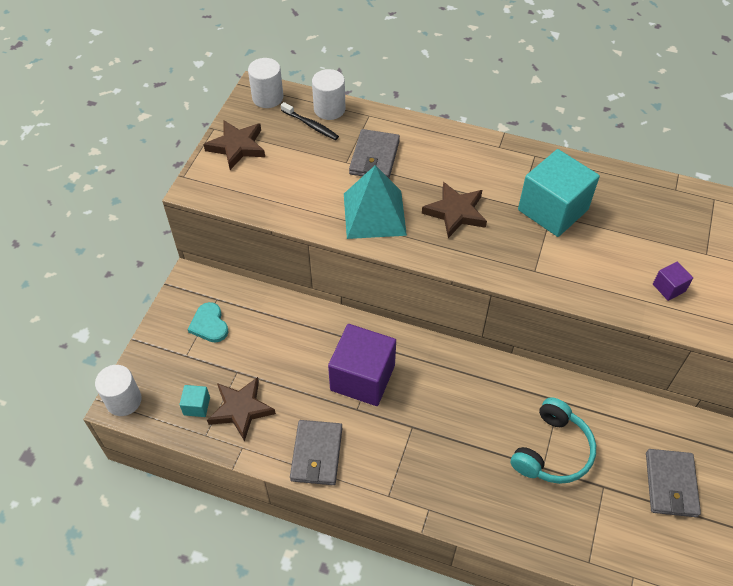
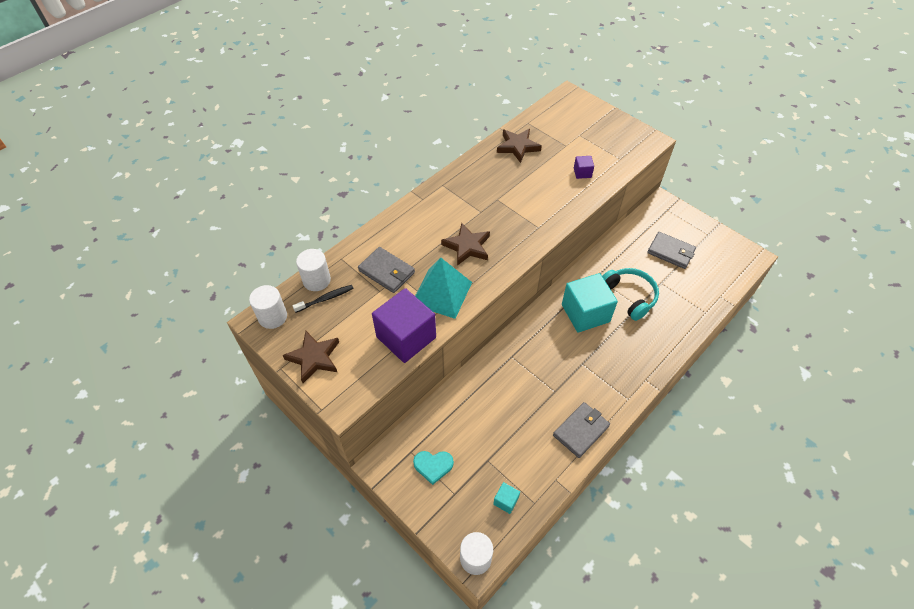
camera: 65 degrees left, 0 degrees up
brown star [207,377,276,442] -> brown star moved to [497,129,542,163]
grey wallet [290,420,342,485] -> grey wallet turned 75 degrees counterclockwise [553,402,610,458]
purple cube [328,324,396,406] -> purple cube moved to [372,288,436,363]
turquoise cube [518,149,600,237] -> turquoise cube moved to [562,273,618,333]

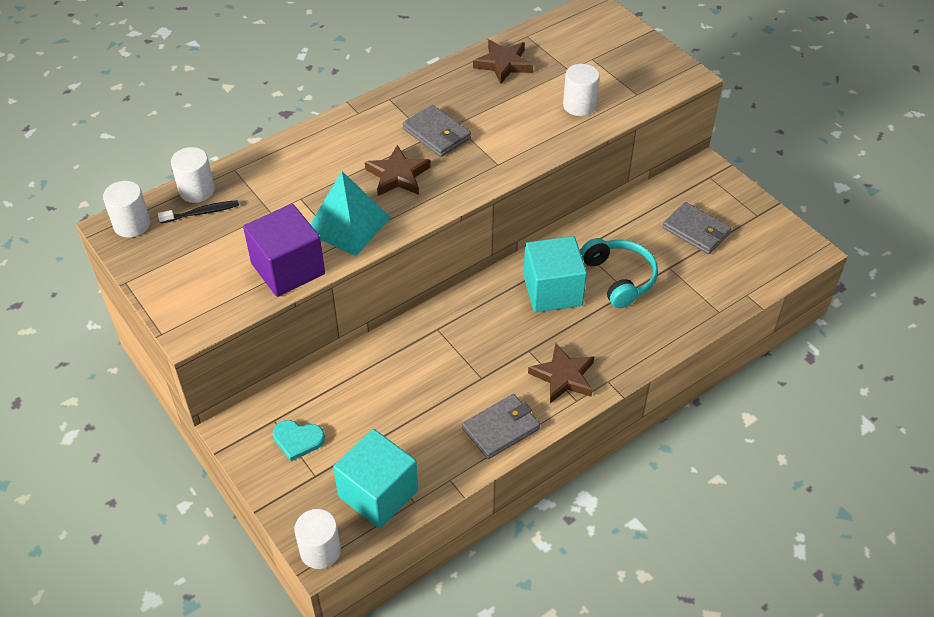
camera: 10 degrees right, 5 degrees down
brown star [283,331,339,383] -> brown star moved to [528,343,595,403]
grey wallet [358,247,415,293] -> grey wallet moved to [403,105,471,157]
turquoise cube [493,482,520,514] -> turquoise cube [333,429,418,529], size x2.30
purple cube [574,156,594,179] -> white cylinder [563,64,600,116]

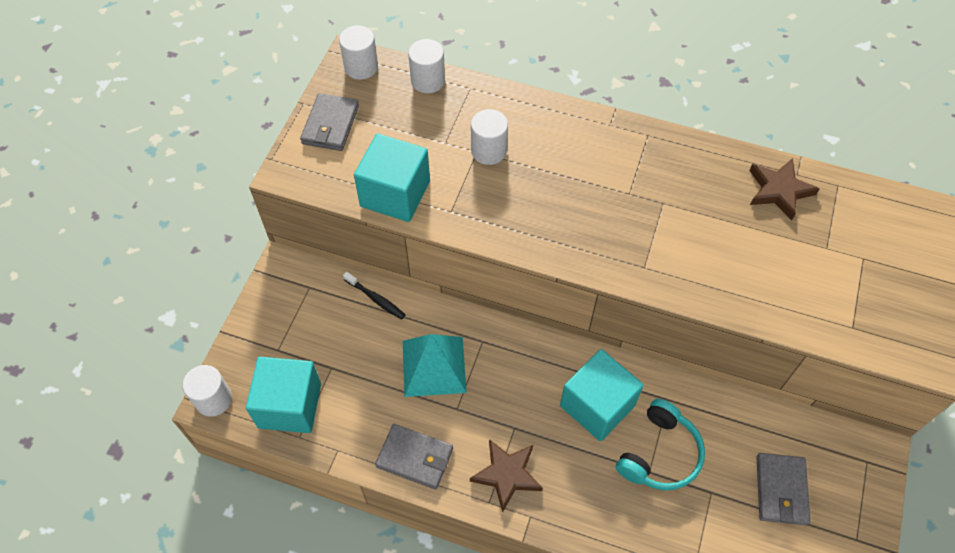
camera: 55 degrees right, 10 degrees up
black toothbrush [158,200,239,223] -> black toothbrush moved to [343,272,405,319]
purple cube [243,204,325,297] -> turquoise cube [354,133,430,222]
turquoise heart [273,420,325,461] -> none
turquoise pyramid [310,171,391,256] -> turquoise pyramid moved to [403,334,467,397]
brown star [365,145,431,196] -> none
grey wallet [403,105,471,157] -> grey wallet moved to [300,93,359,151]
white cylinder [563,64,600,116] -> white cylinder moved to [471,109,508,165]

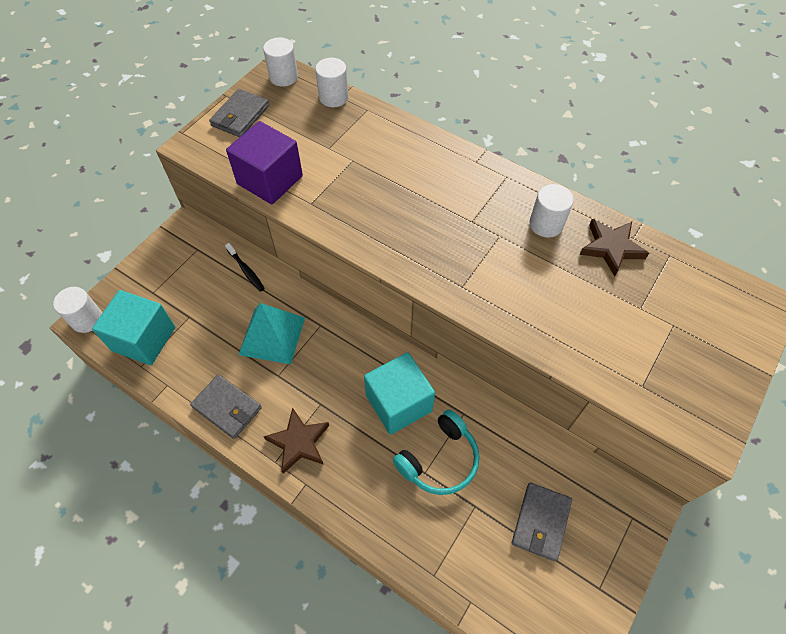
camera: 15 degrees right, 0 degrees up
turquoise cube [354,133,430,222] -> purple cube [226,121,303,204]
white cylinder [471,109,508,165] -> white cylinder moved to [530,184,574,238]

